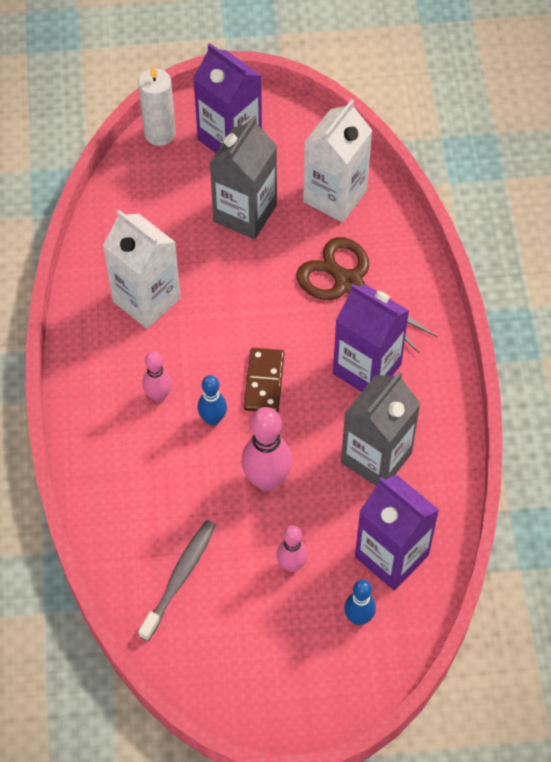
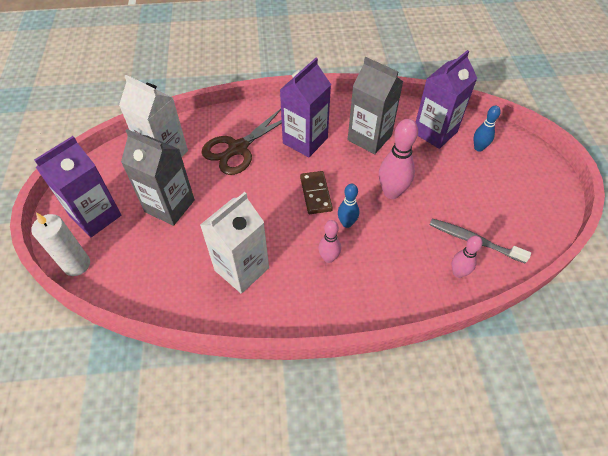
camera: 90 degrees left, 5 degrees down
brown domino [244,348,284,413] -> brown domino turned 75 degrees clockwise [300,171,333,214]
pink bowling pin [277,525,308,572] -> pink bowling pin moved to [452,236,482,278]

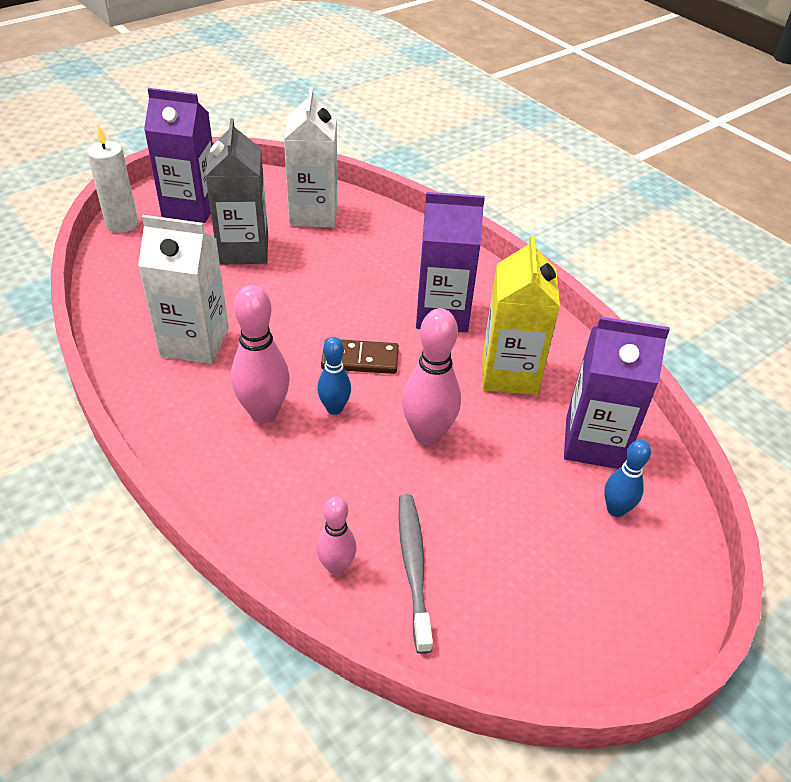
camera: 55 degrees right, 10 degrees down
brown scissors [201,109,282,175] -> none
brown domino [300,171,333,214] -> brown domino turned 45 degrees clockwise [321,339,399,374]
pink bowling pin [318,220,341,263] -> pink bowling pin [231,285,290,423], size x1.67
grey carton [348,57,403,154] -> yellow carton [482,235,560,395]

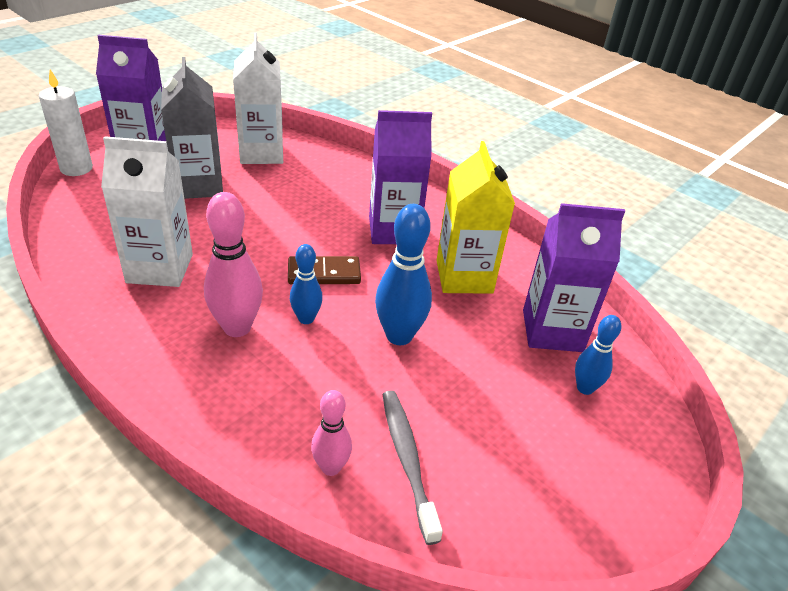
camera: 10 degrees left, 5 degrees down
pink bowling pin [402,308,461,446] -> blue bowling pin [375,204,432,345]

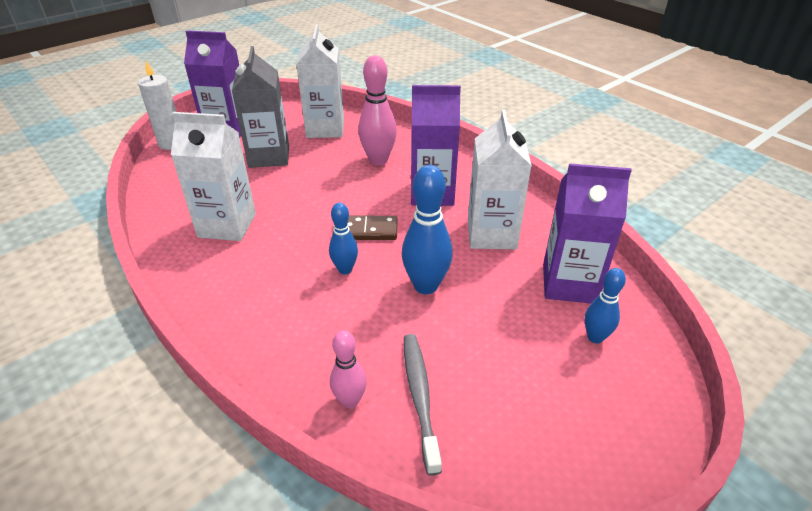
camera: 10 degrees right, 0 degrees up
pink bowling pin [204,192,263,337] -> pink bowling pin moved to [358,55,397,165]
yellow carton [436,141,515,294] -> white carton [468,109,532,249]

